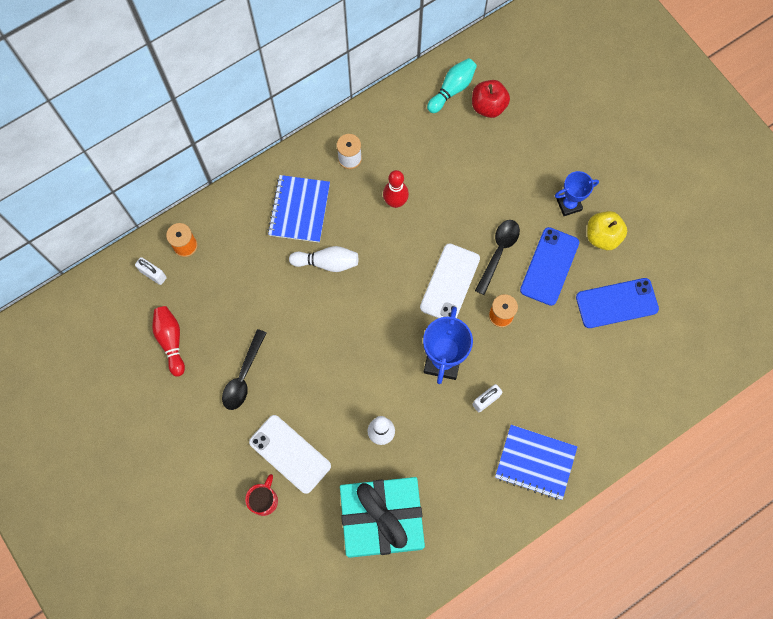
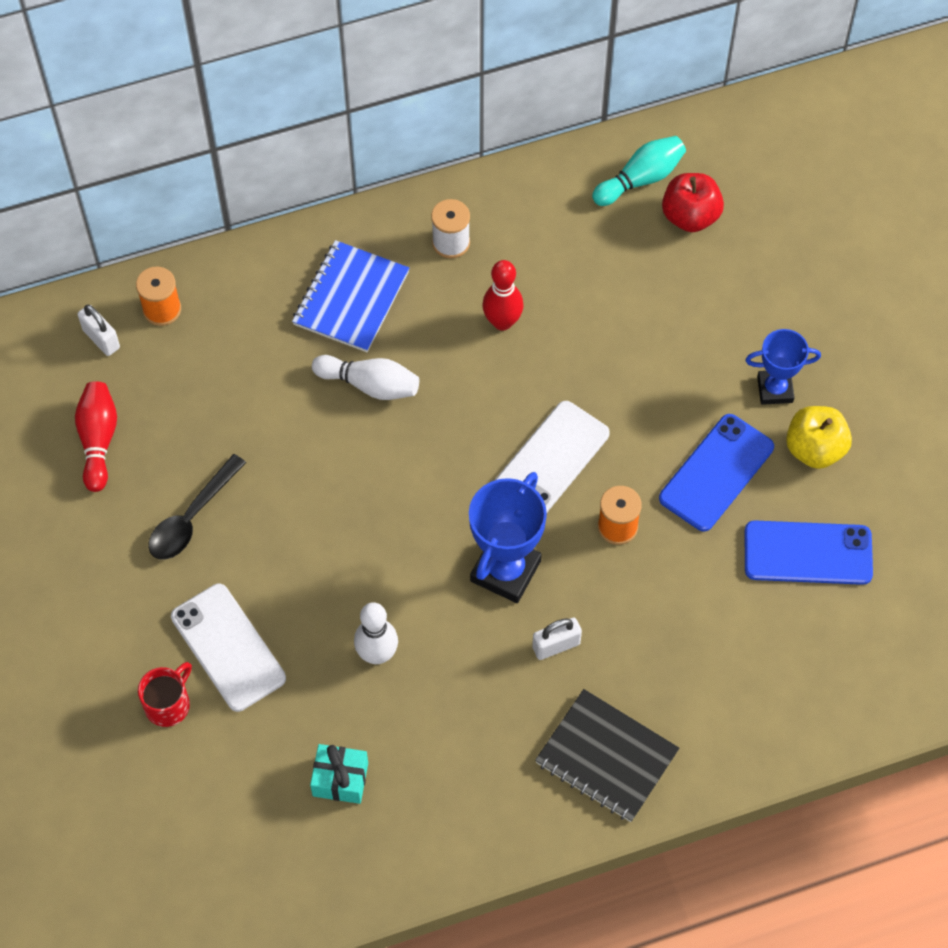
camera: 15 degrees right, 10 degrees down
turquoise gift [340,477,425,558] -> turquoise gift [310,744,368,804], size x0.41
black spoon [475,220,520,295] -> none
blue notebook [495,425,577,500] -> black notebook [535,689,679,822]

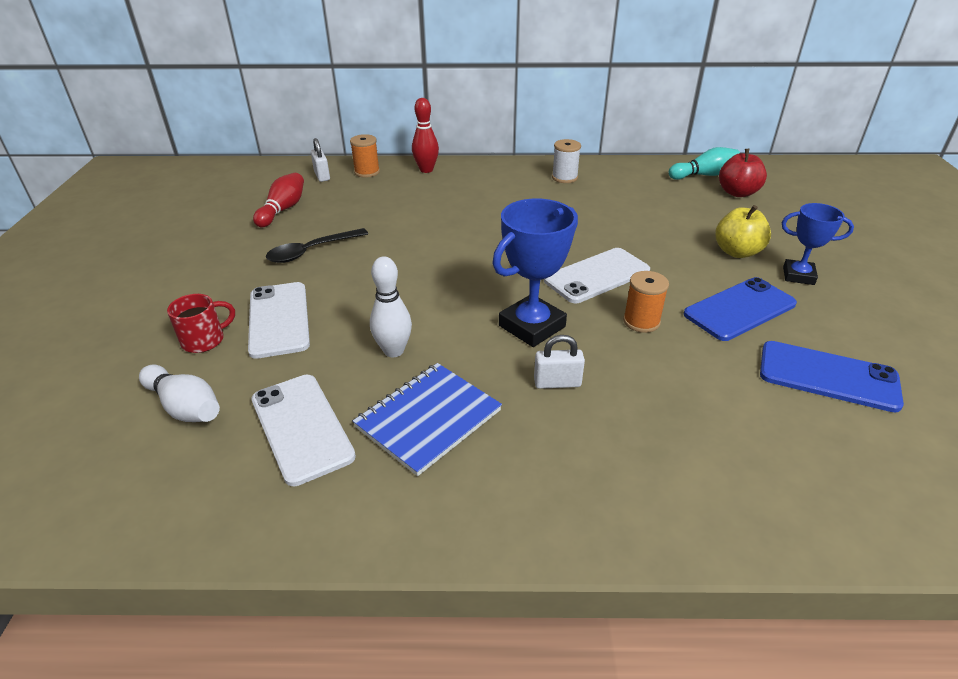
camera: 20 degrees right, 25 degrees down
blue notebook [292,240,409,352] -> blue notebook moved to [353,363,502,476]
turquoise gift [310,744,368,804] -> white phone [251,375,356,486]
white bowling pin [312,355,419,400] -> white bowling pin moved to [139,365,220,422]
red bowling pin [482,260,524,331] -> red bowling pin moved to [412,98,439,173]
black notebook [535,689,679,822] -> none
yellow apple [786,406,852,469] -> yellow apple moved to [715,205,771,258]

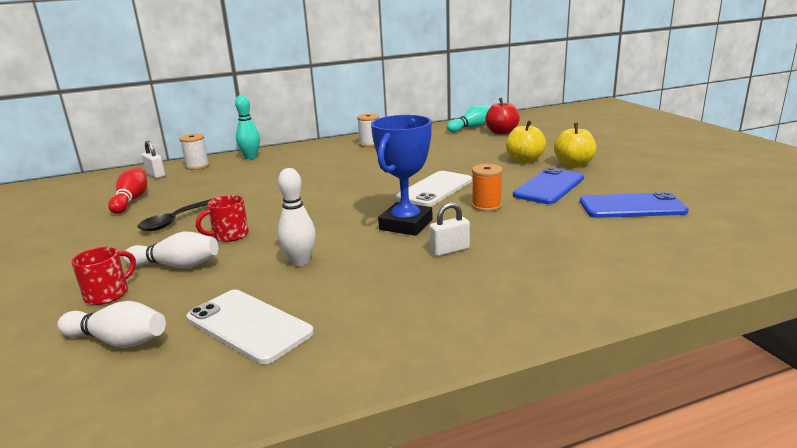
camera: 20 degrees left, 15 degrees down
white phone [248,282,310,359] -> white bowling pin [123,232,218,268]
orange spool [350,134,380,178] -> white spool [180,133,209,170]
blue notebook [353,363,502,476] -> none
red bowling pin [412,98,439,173] -> turquoise bowling pin [235,95,260,159]
blue trophy [782,203,854,285] -> yellow apple [554,123,596,167]
none -> red mug [196,195,249,242]

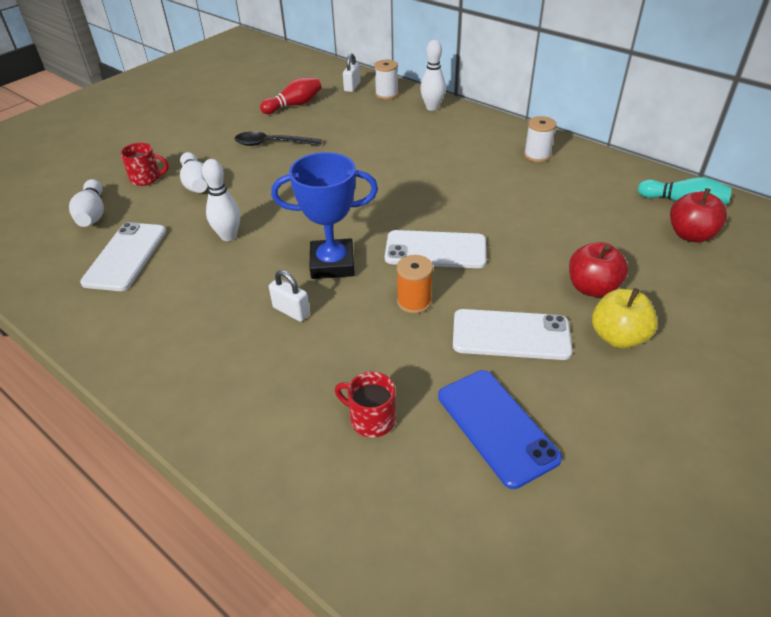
camera: 60 degrees right, 20 degrees up
red mug [196,195,249,242] -> red mug moved to [335,372,396,438]
turquoise bowling pin [235,95,260,159] -> white bowling pin [420,40,446,111]
yellow apple [506,120,546,163] -> red apple [569,242,628,297]
blue phone [513,167,584,204] -> white phone [453,309,573,360]

